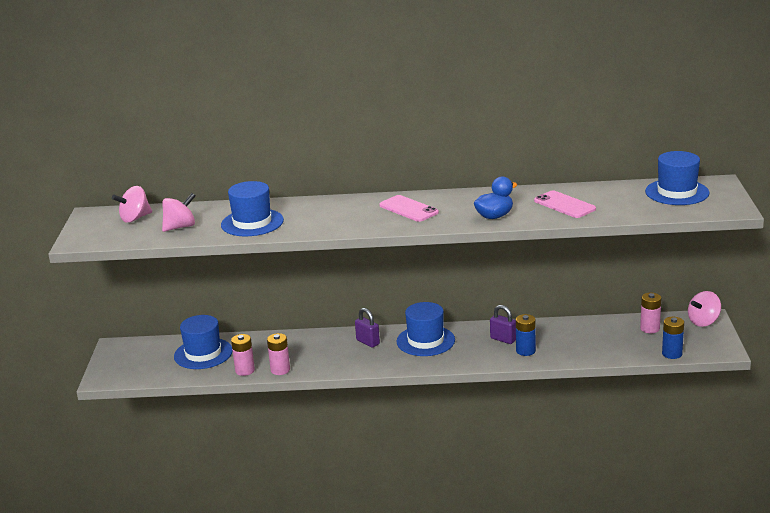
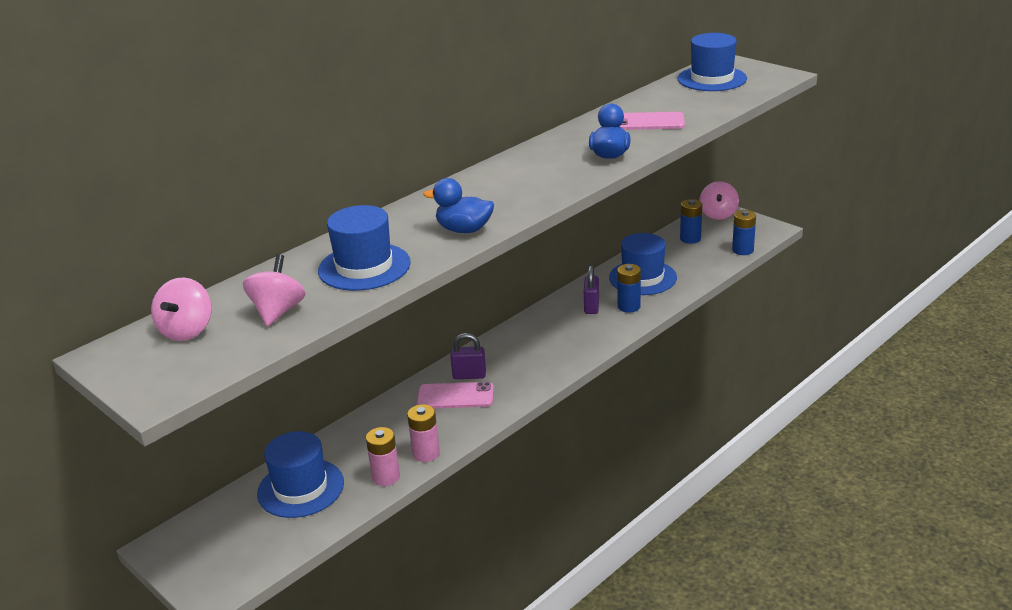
camera: 45 degrees left, 5 degrees up
pink phone [379,195,439,222] -> pink phone moved to [417,382,494,408]
blue hat [397,302,455,356] -> blue hat moved to [609,233,677,295]
purple padlock [490,305,516,344] -> purple padlock turned 75 degrees counterclockwise [584,265,599,314]
pink battery [640,293,661,333] -> blue battery [680,199,702,244]
none -> blue duck [423,178,494,233]

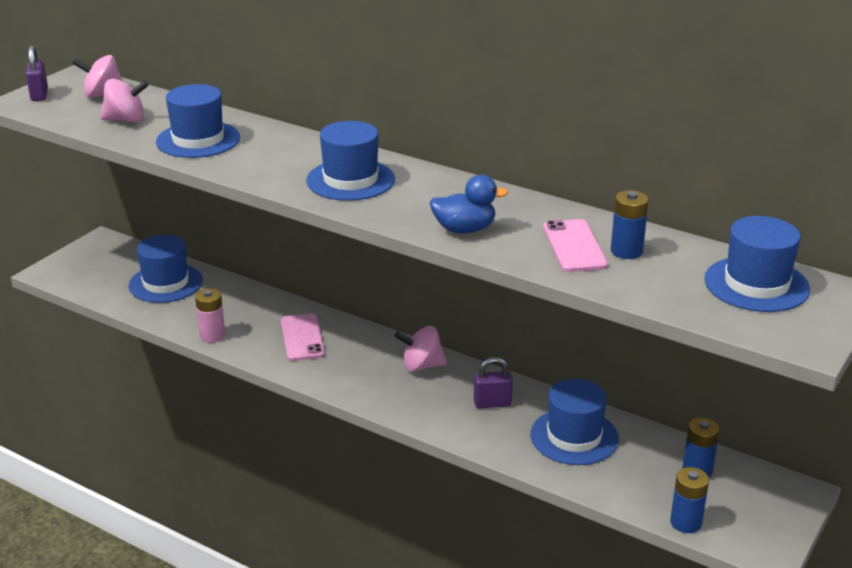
camera: 75 degrees right, 0 degrees up
pink battery [366,427,400,486] -> none
blue duck [423,178,494,233] -> none
purple padlock [450,333,486,379] -> purple padlock moved to [26,46,48,101]
blue battery [617,264,641,313] -> blue battery moved to [611,190,649,259]
pink spinning top [699,181,739,220] -> pink spinning top moved to [395,326,447,372]
none -> blue hat [306,121,395,201]

